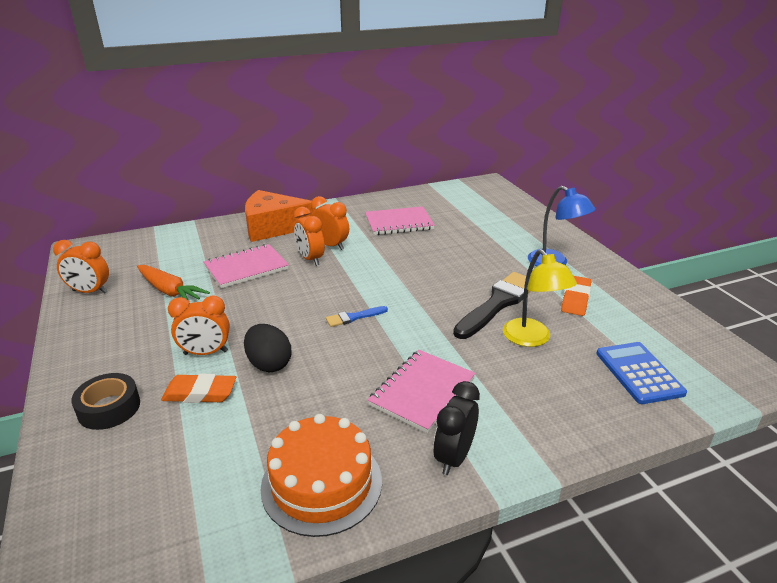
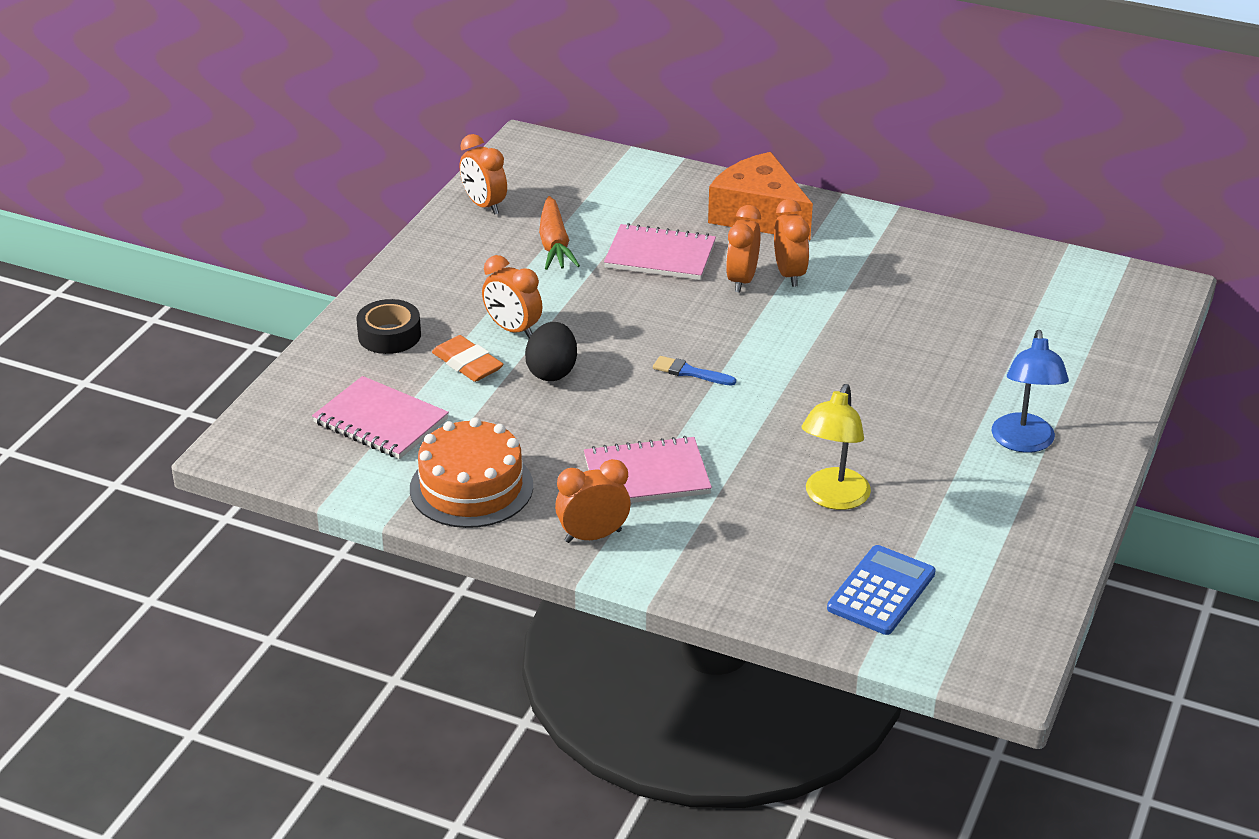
camera: 45 degrees right, 5 degrees up
pink notebook [365,206,435,235] -> pink notebook moved to [312,376,449,459]
black clock [433,381,480,475] -> orange clock [555,459,631,543]
black brush [453,272,530,339] -> none
orange eraser [561,276,591,316] -> none

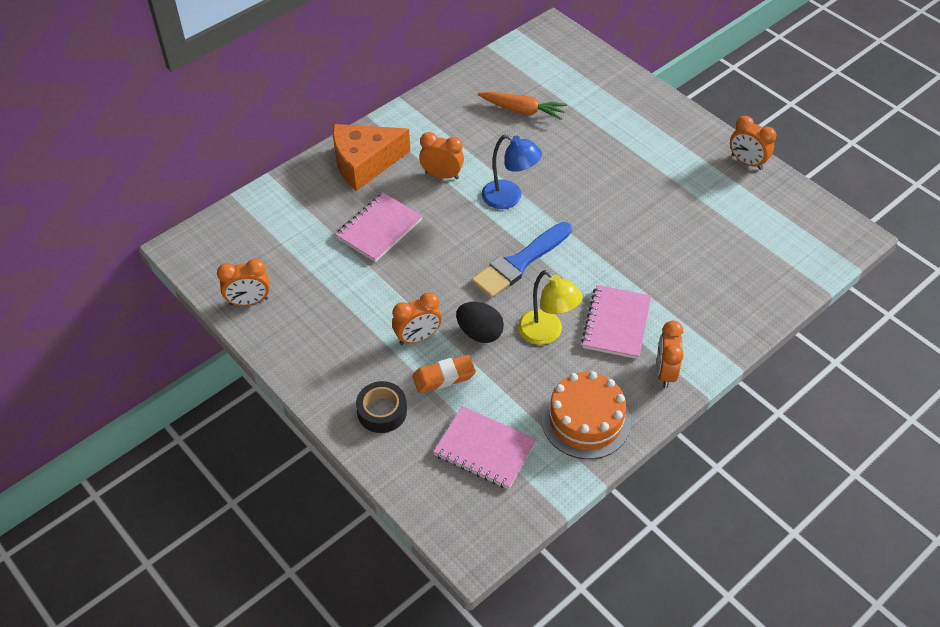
camera: 65 degrees left, 15 degrees up
pink notebook [312,376,449,459] -> pink notebook turned 60 degrees clockwise [433,406,537,490]
orange carrot [539,196,580,270] -> orange carrot moved to [478,91,567,120]
blue brush [653,356,736,386] -> blue brush [471,222,572,298], size x2.10
orange clock [726,205,761,293] -> orange clock moved to [730,116,776,170]
yellow lamp [802,384,871,510] -> yellow lamp moved to [518,270,583,345]
blue calculator [827,545,936,635] -> none
blue lamp [991,330,1069,453] -> blue lamp moved to [481,134,542,209]

